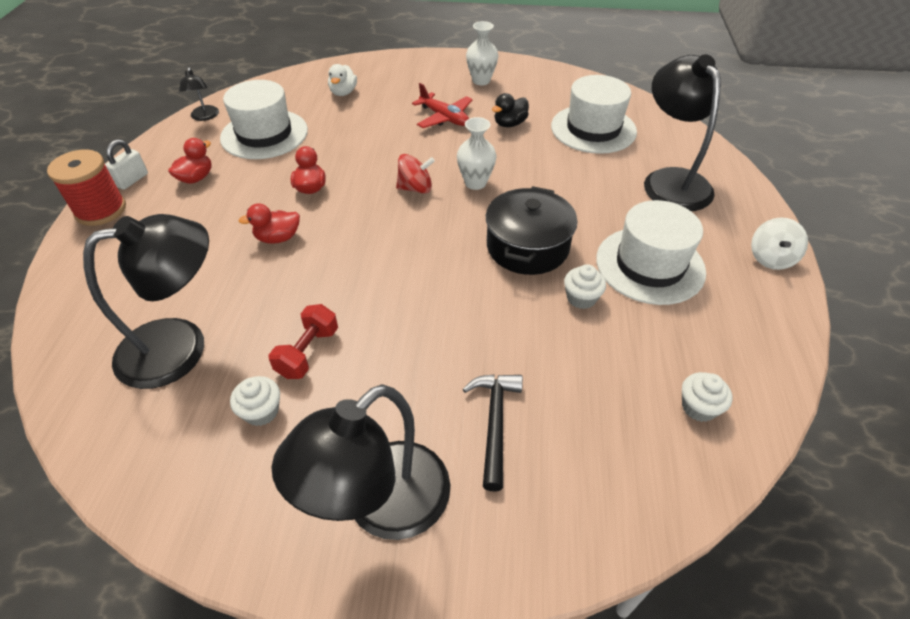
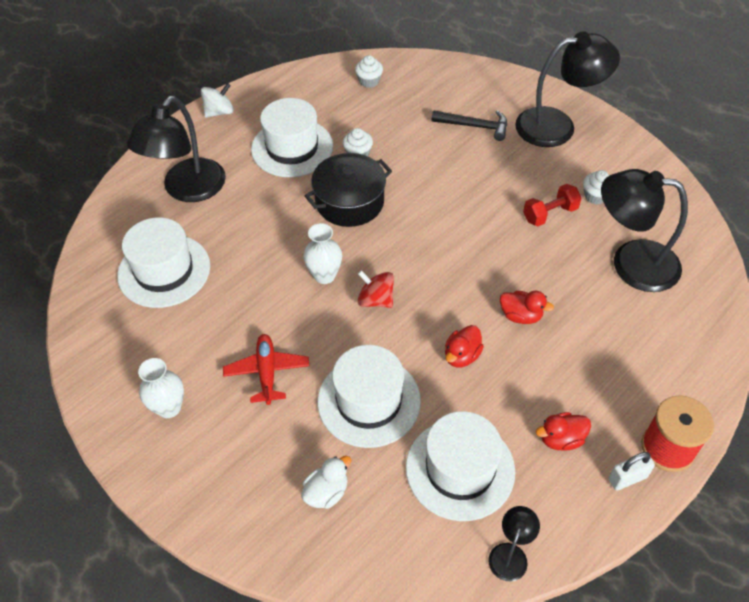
camera: 140 degrees left, 5 degrees up
black hammer [463,374,523,492] -> black hammer turned 120 degrees counterclockwise [432,110,507,141]
black duck [492,93,529,127] -> none
none -> white hat [318,345,421,448]

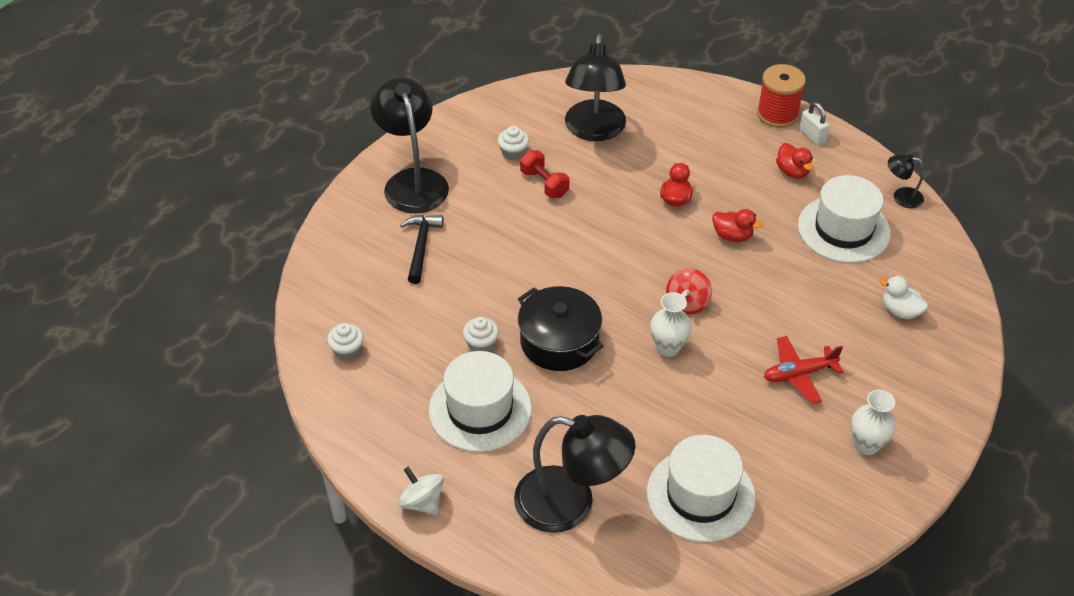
camera: 100 degrees left, 5 degrees down
white hat [318,345,421,448] -> none

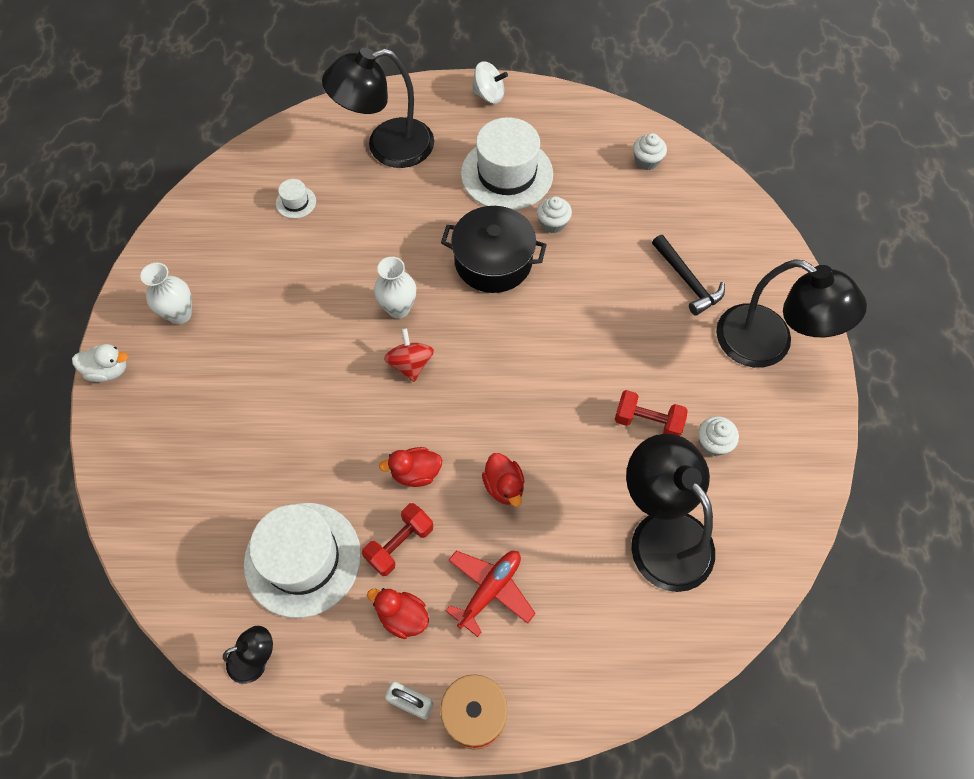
camera: 145 degrees right, 15 degrees up
white hat [647,435,756,542] -> white hat [276,179,316,219], size x0.43
red plane [764,336,844,404] -> red plane moved to [446,551,536,637]
white duck [879,276,928,319] -> white duck moved to [72,344,128,382]
none -> red dumbbell [362,503,433,576]

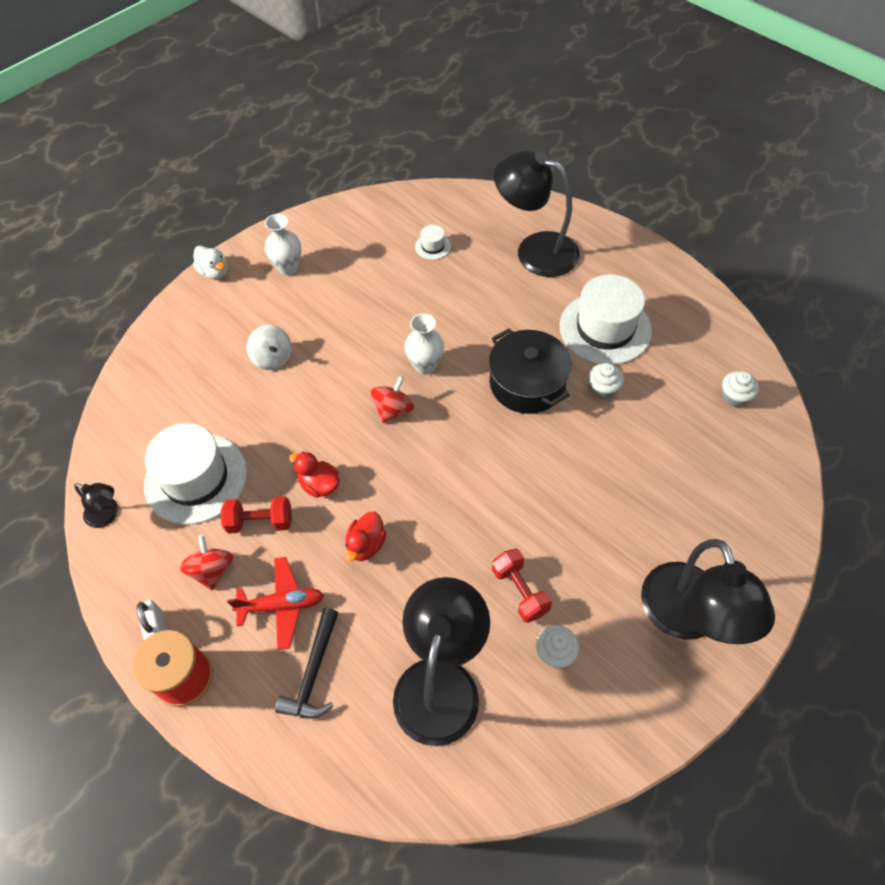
camera: 45 degrees right, 5 degrees down
red duck [367,588,429,639] -> red spinning top [179,535,233,590]
white spinning top [472,61,508,104] -> white spinning top moved to [247,325,292,370]
black hammer [652,235,725,316] -> black hammer moved to [275,608,338,719]

